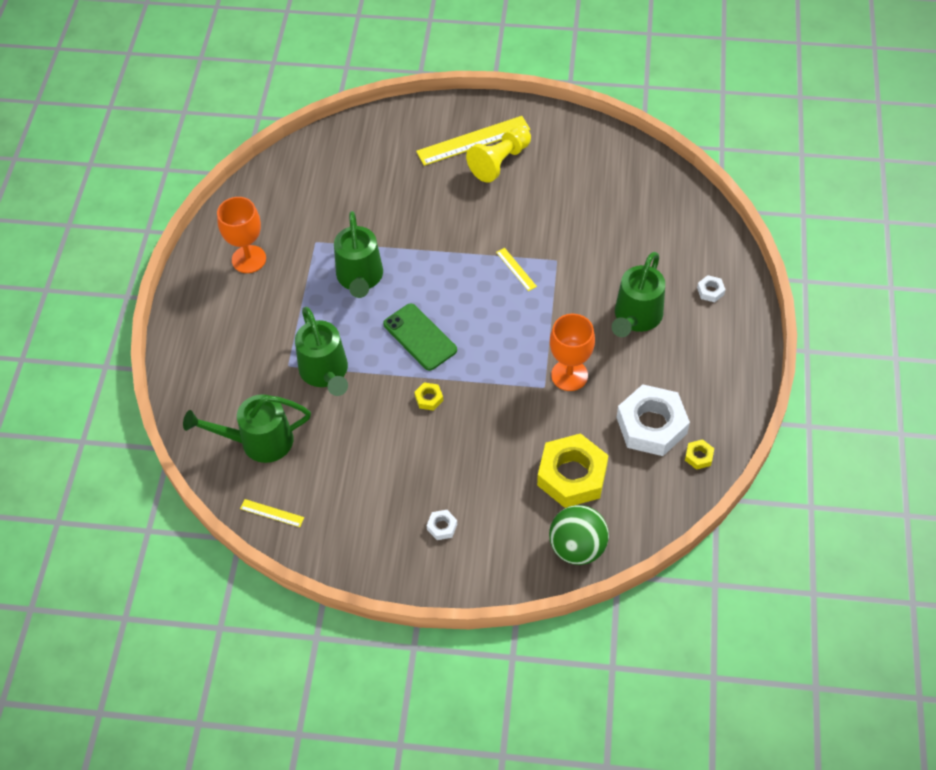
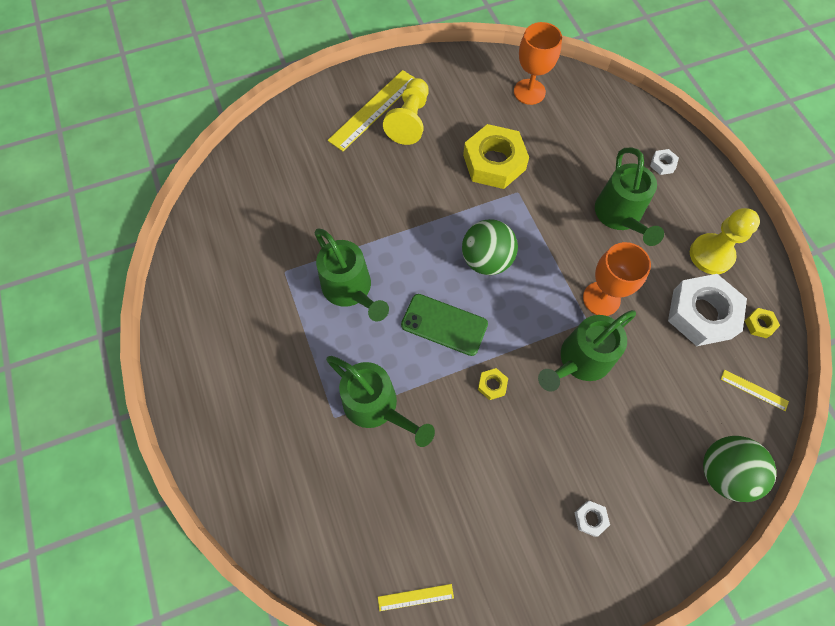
camera: 30 degrees left, 10 degrees up
green watering can [183,394,311,463] -> green watering can moved to [538,310,636,392]
orange goblet [217,197,266,273] -> orange goblet moved to [514,22,562,105]
yellow ruler [496,248,537,291] -> yellow ruler moved to [721,370,789,411]
yellow nut [537,433,609,508] -> yellow nut moved to [463,124,529,189]
none -> green ball [462,219,518,275]
none -> yellow pawn [690,208,760,274]

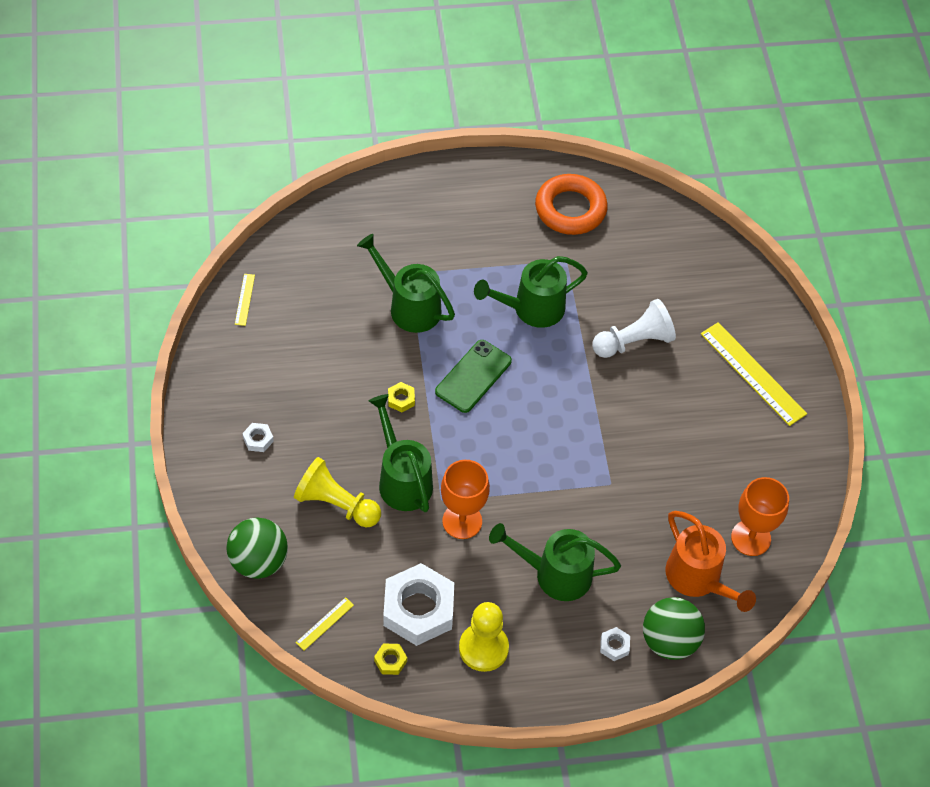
camera: 100 degrees right, 10 degrees down
green watering can [326,356,435,447] -> green watering can turned 75 degrees clockwise [357,234,455,333]
yellow pawn [383,78,429,145] -> yellow pawn moved to [294,457,381,527]
green ball [462,219,518,275] -> green ball moved to [643,597,705,660]
yellow nut [463,124,529,189] -> none
none -> orange ring [535,174,608,235]
none -> white pawn [592,299,676,358]
none -> orange watering can [665,511,756,612]

